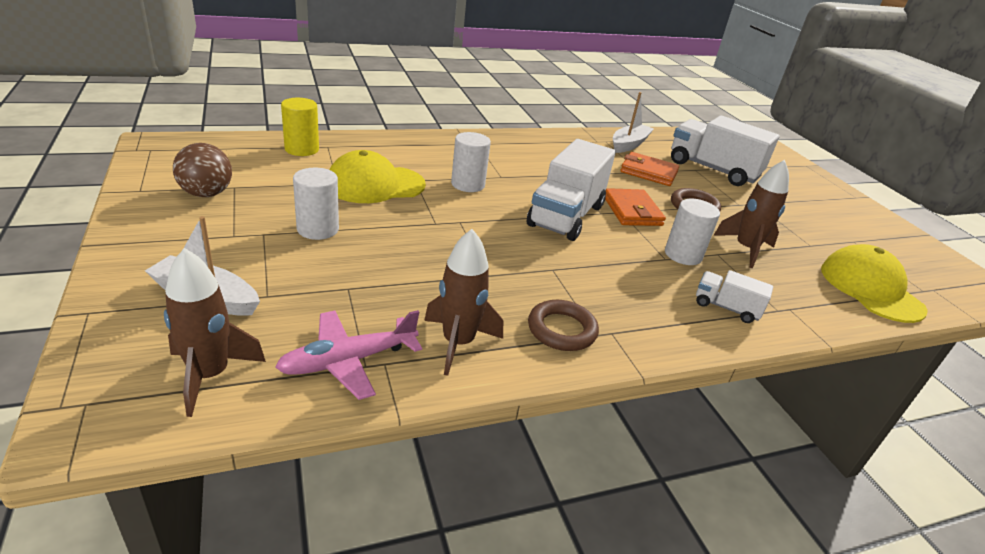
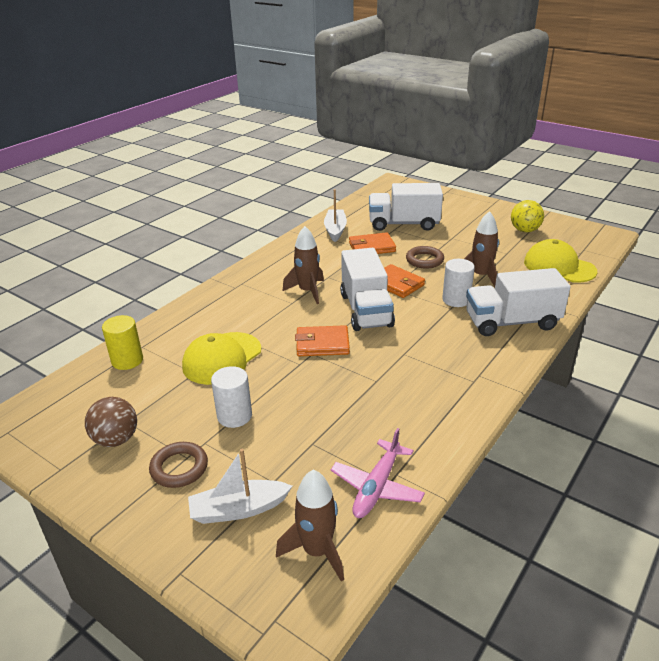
camera: 30 degrees left, 0 degrees up
brown rocket [424,229,503,376] -> brown rocket moved to [283,226,324,304]
white cylinder [451,132,491,192] -> none
brown ring [528,300,599,351] -> brown ring moved to [149,442,208,488]
white truck [696,270,773,323] -> white truck [466,268,571,336], size x2.02
none -> orange wallet [295,325,350,356]
none -> yellow ball [511,200,544,232]

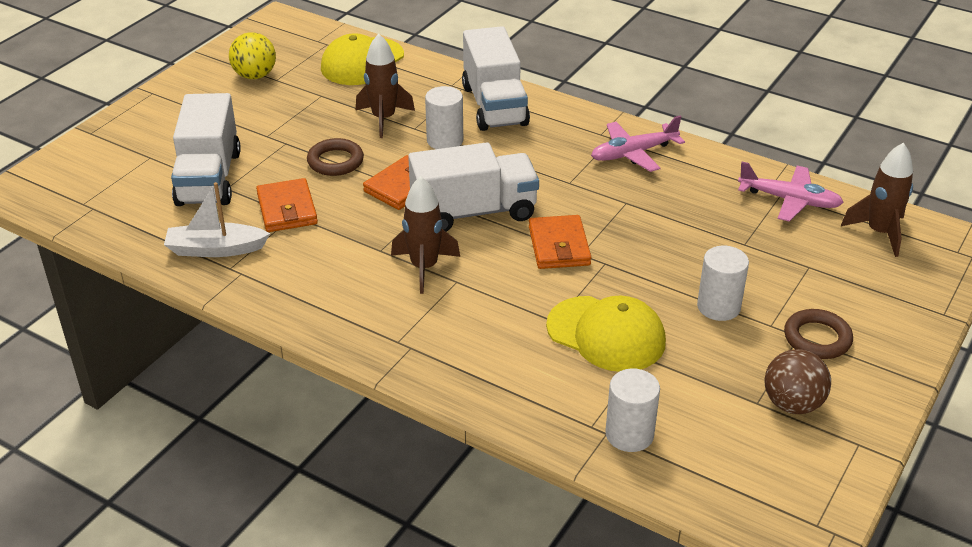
camera: 95 degrees left, 5 degrees up
yellow cylinder [102,315,143,370] -> white cylinder [605,369,660,452]
white boat [188,449,292,524] -> none
none -> pink plane [591,116,685,172]

